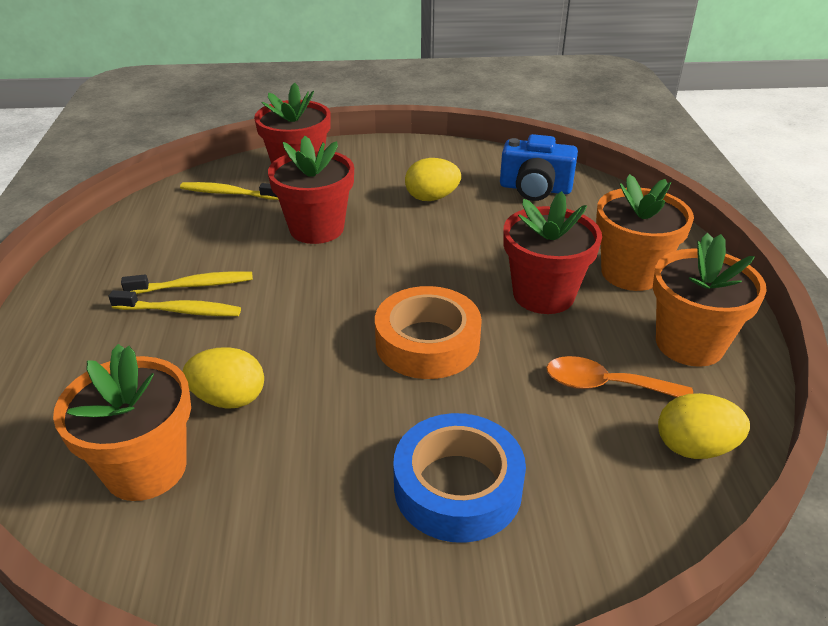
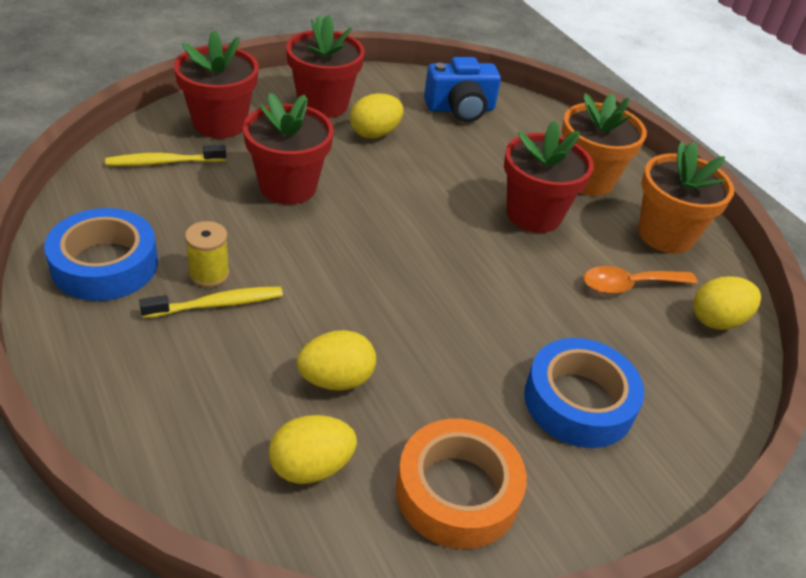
camera: 30 degrees left, 5 degrees up
orange flower pot [53,344,191,501] -> yellow egg [269,415,357,484]
yellow toothbrush [121,271,253,294] -> yellow spool [185,221,230,288]
orange tape [375,286,482,379] -> orange tape moved to [396,419,527,549]
none -> blue tape [44,208,158,301]
none -> red flower pot [286,14,365,118]

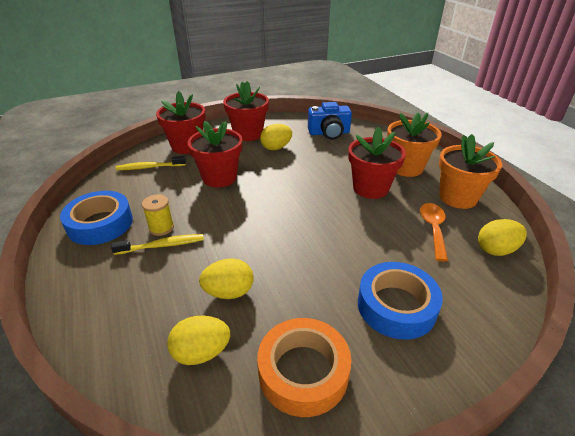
camera: 10 degrees right, 5 degrees down
orange spoon [583,266,698,294] -> orange spoon turned 105 degrees clockwise [420,203,448,261]

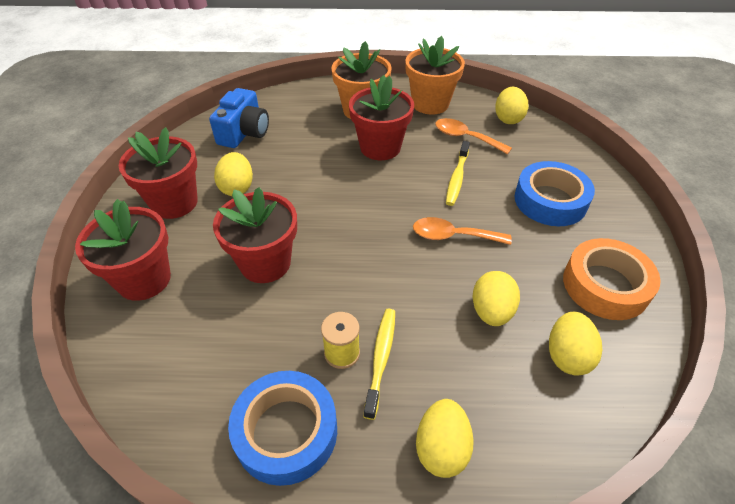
camera: 65 degrees left, 10 degrees up
yellow toothbrush [116,156,186,170] -> yellow toothbrush moved to [446,141,470,206]
none -> orange spoon [413,217,512,245]
none -> yellow egg [416,399,474,478]

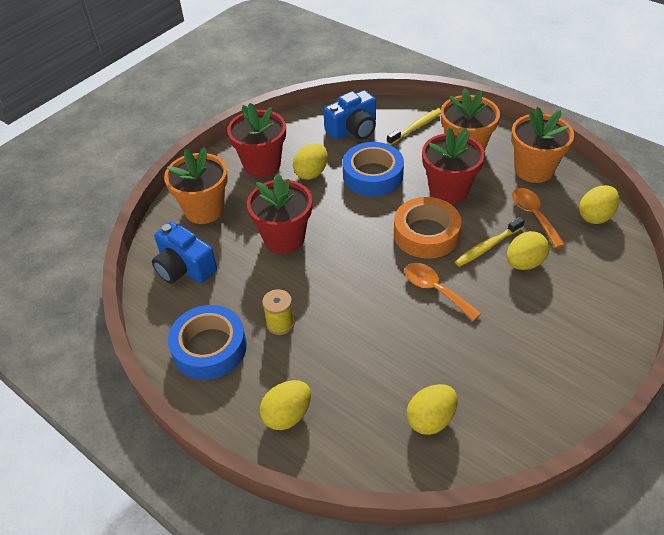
camera: 40 degrees right, 0 degrees up
red flower pot [75,199,171,301] -> orange flower pot [164,147,228,224]
yellow toothbrush [363,309,395,420] -> yellow toothbrush moved to [387,108,441,145]
yellow egg [473,271,520,326] -> yellow egg moved to [507,231,549,270]
blue tape [515,161,595,226] -> blue tape moved to [342,142,404,196]
orange tape [563,238,661,320] -> orange tape moved to [394,197,461,259]
none -> blue camera [152,222,217,284]

